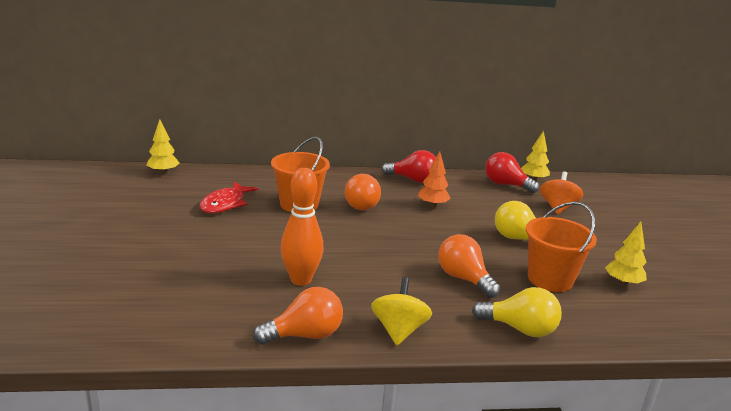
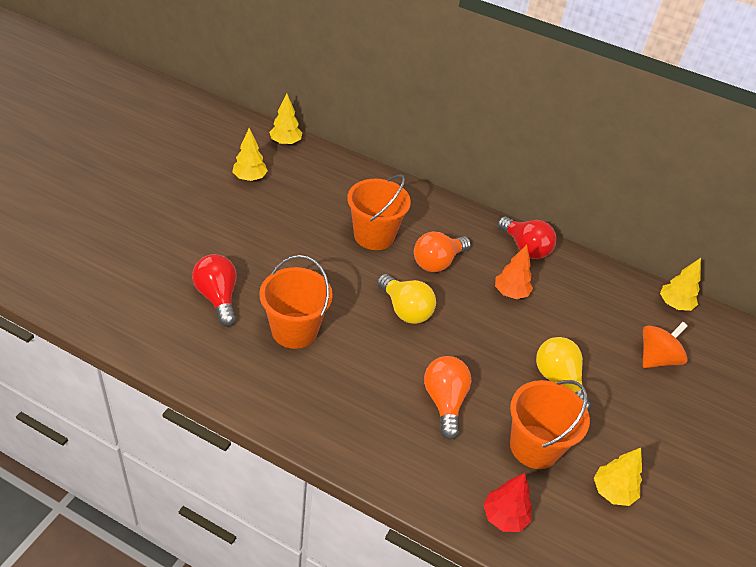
camera: 30 degrees right, 20 degrees up
red fish [199,182,258,213] -> none
orange light bulb [253,287,343,345] -> none
orange bowling pin [280,168,323,286] -> orange bucket [260,255,333,349]
yellow spinning top [371,277,432,345] -> none
yellow light bulb [472,287,562,337] -> yellow light bulb moved to [377,274,436,324]
red light bulb [485,152,539,193] -> red light bulb moved to [192,254,237,326]
none -> yellow tree [232,128,268,181]
none -> red tree [483,473,531,532]

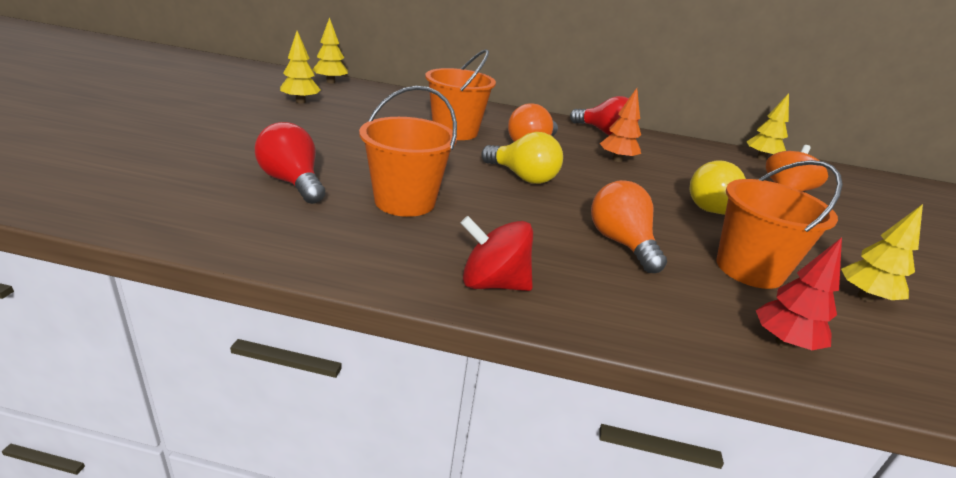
camera: 15 degrees left, 15 degrees down
none -> red spinning top [461,216,533,291]

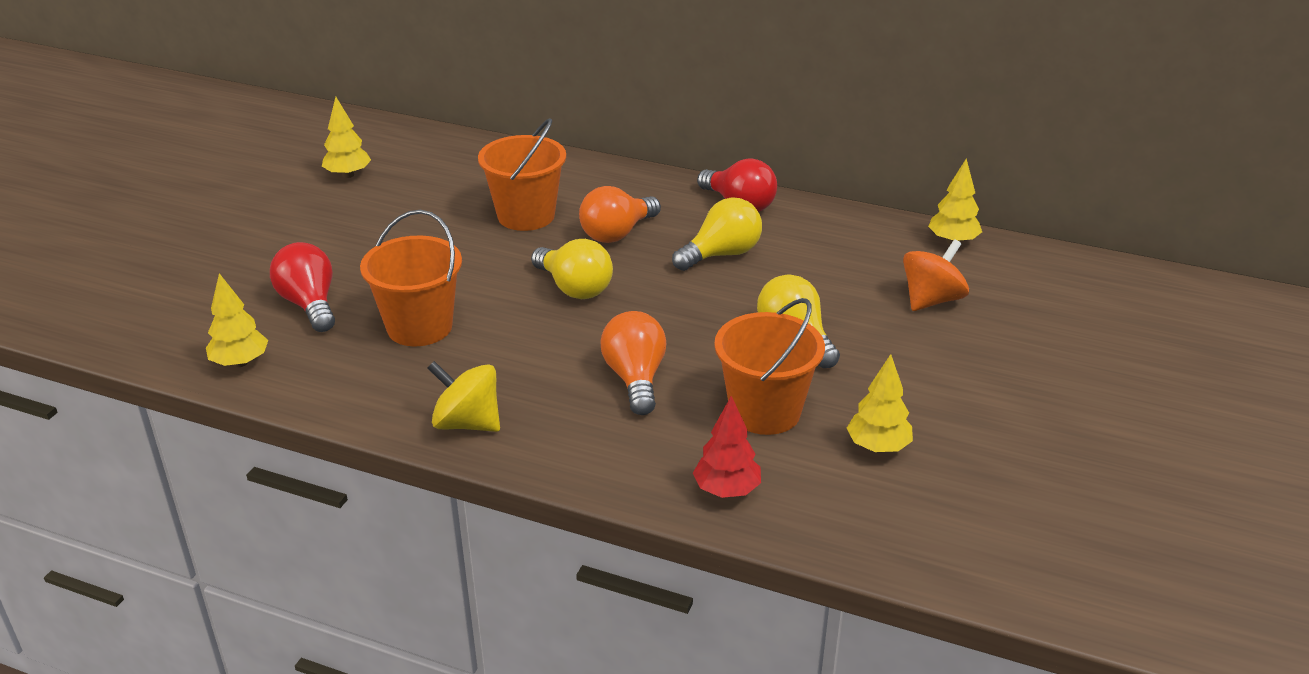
camera: 15 degrees right, 5 degrees up
yellow tree [312,17,348,83] -> yellow tree moved to [206,273,268,367]
red spinning top [461,216,533,291] -> yellow spinning top [428,361,500,432]
orange tree [600,88,641,162] -> yellow light bulb [672,197,762,271]

